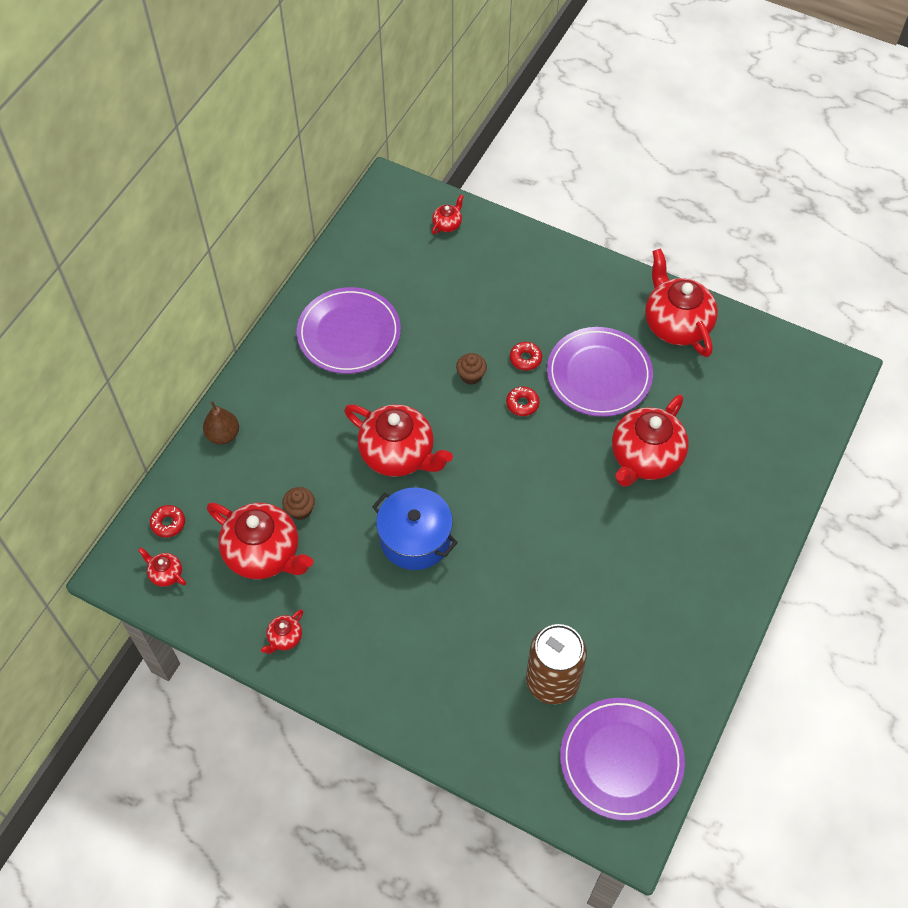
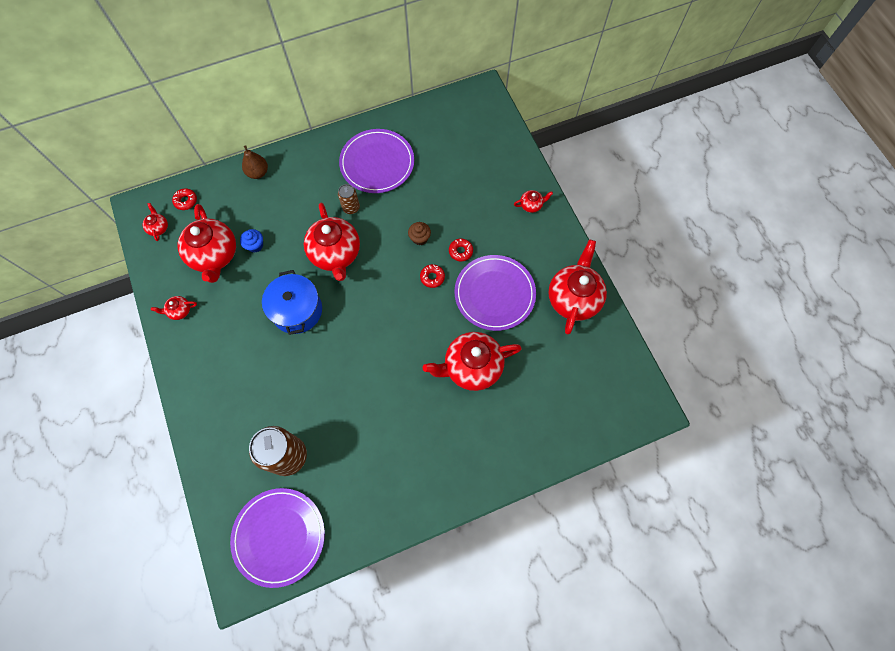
camera: 40 degrees right, 10 degrees up
brown cupcake [282,487,315,520] -> blue cupcake [240,229,263,253]
red teapot [432,195,464,234] -> red teapot moved to [514,190,553,213]
none -> brown can [338,184,360,214]

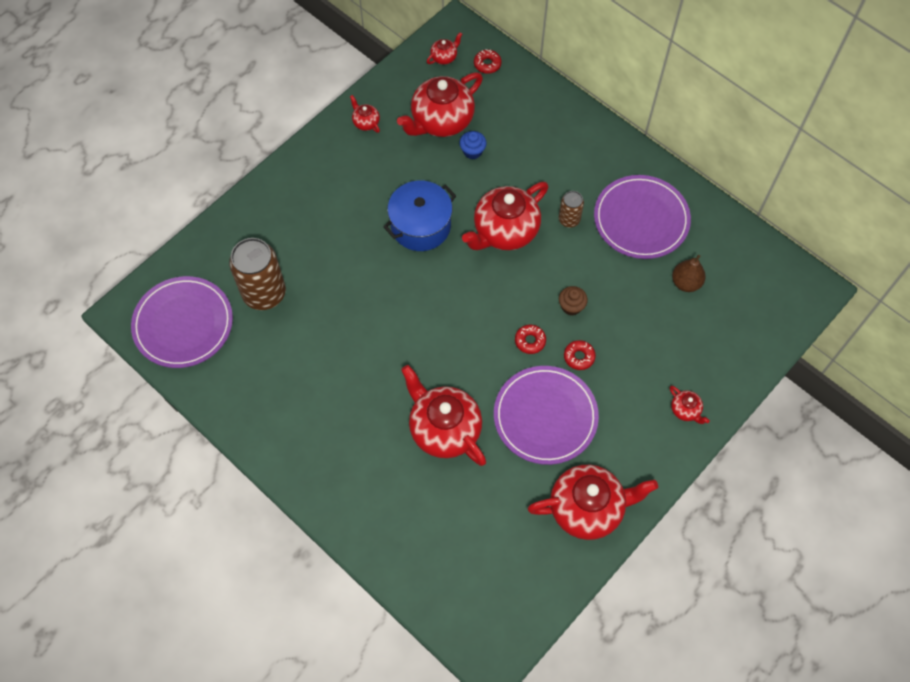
camera: 65 degrees right, 5 degrees down
brown pear [242,145,268,179] -> brown pear moved to [672,255,706,292]

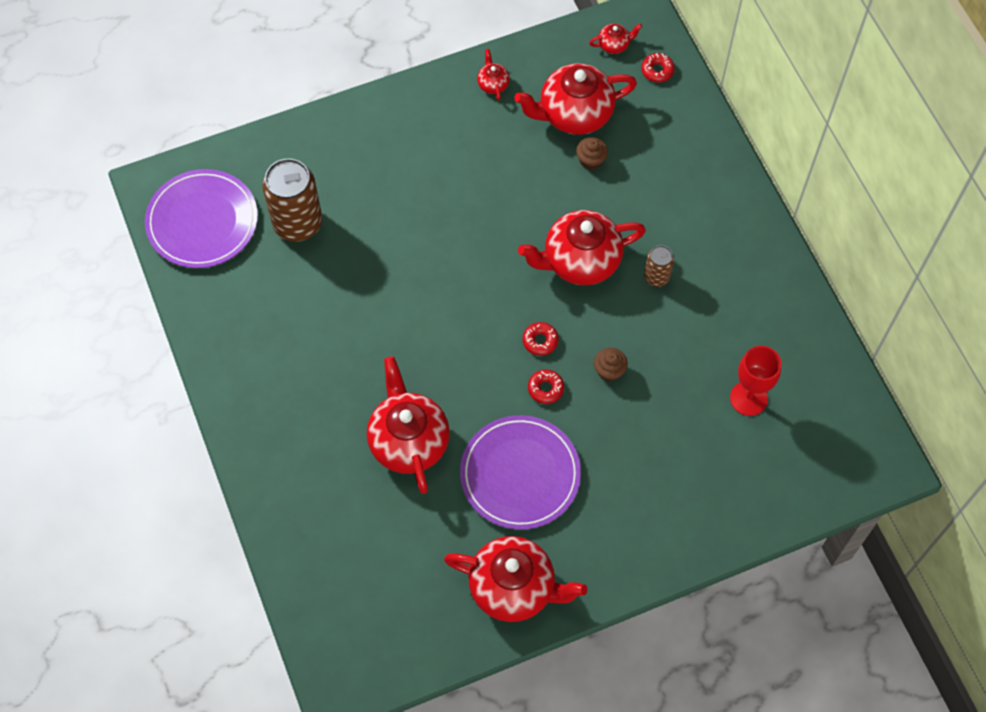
camera: 25 degrees right, 0 degrees up
blue pot [384,181,456,251] -> none
blue cupcake [459,131,487,159] -> brown cupcake [576,137,608,170]
red donut [564,340,596,370] -> red donut moved to [523,322,559,356]
purple plate [594,175,691,259] -> none
red teapot [670,386,710,424] -> none
brown pear [672,255,706,292] -> red goblet [730,346,782,416]

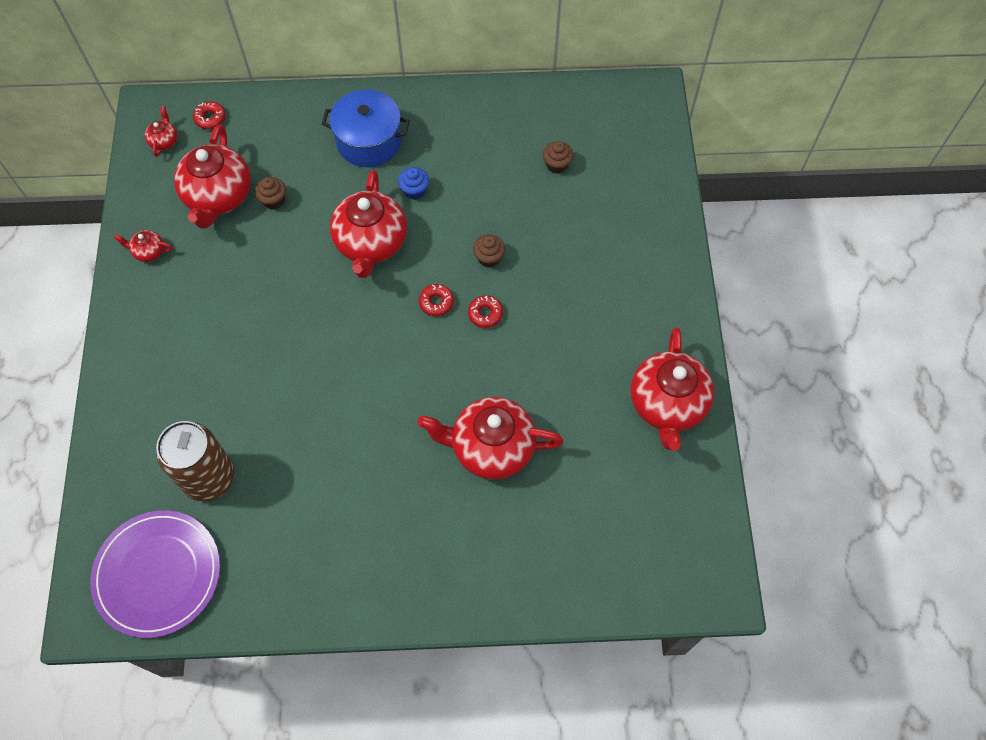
camera: 70 degrees left, 0 degrees up
red teapot [444,536,587,622] -> red teapot turned 150 degrees clockwise [631,328,714,451]
purple plate [460,415,581,530] -> none
brown can [644,245,674,287] -> blue cupcake [398,167,429,200]
red goblet [730,346,782,416] -> brown cupcake [543,141,574,174]
none -> blue pot [322,89,410,167]

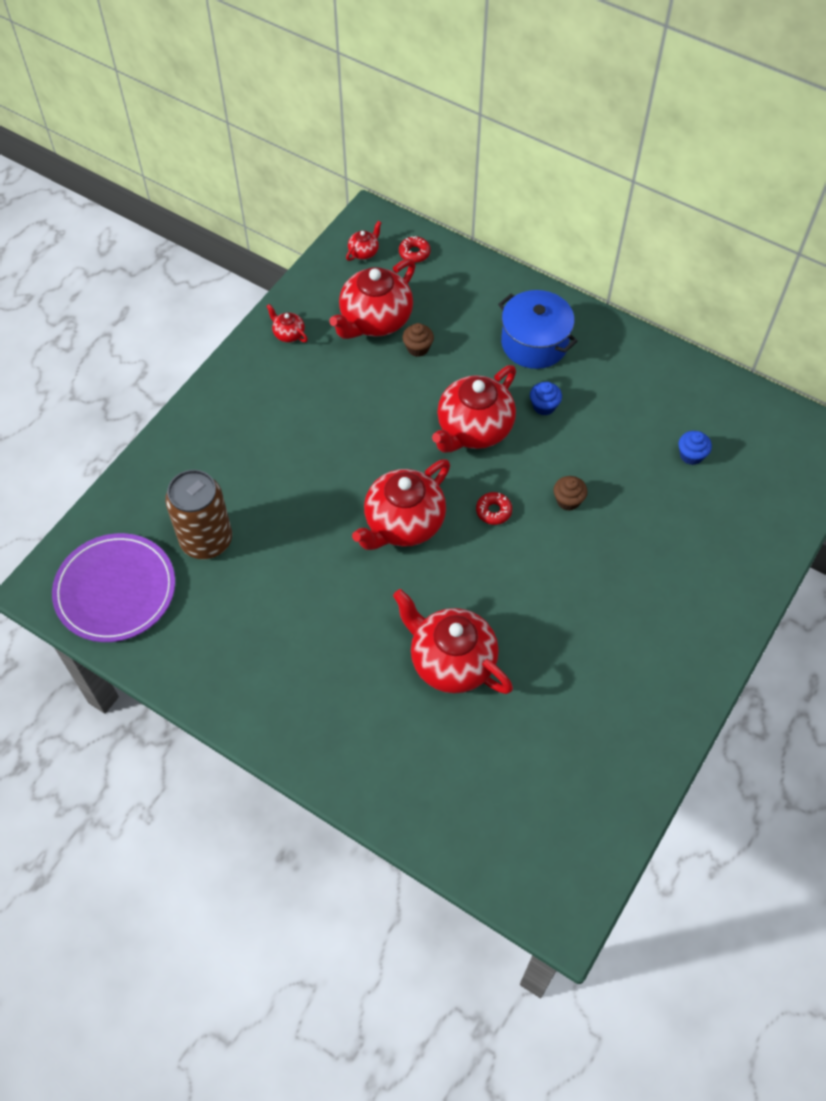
camera: 35 degrees right, 5 degrees down
red donut [468,295,503,328] -> none
brown cupcake [543,141,574,174] -> blue cupcake [678,431,712,465]
red teapot [631,328,714,451] -> red teapot moved to [352,459,450,550]

